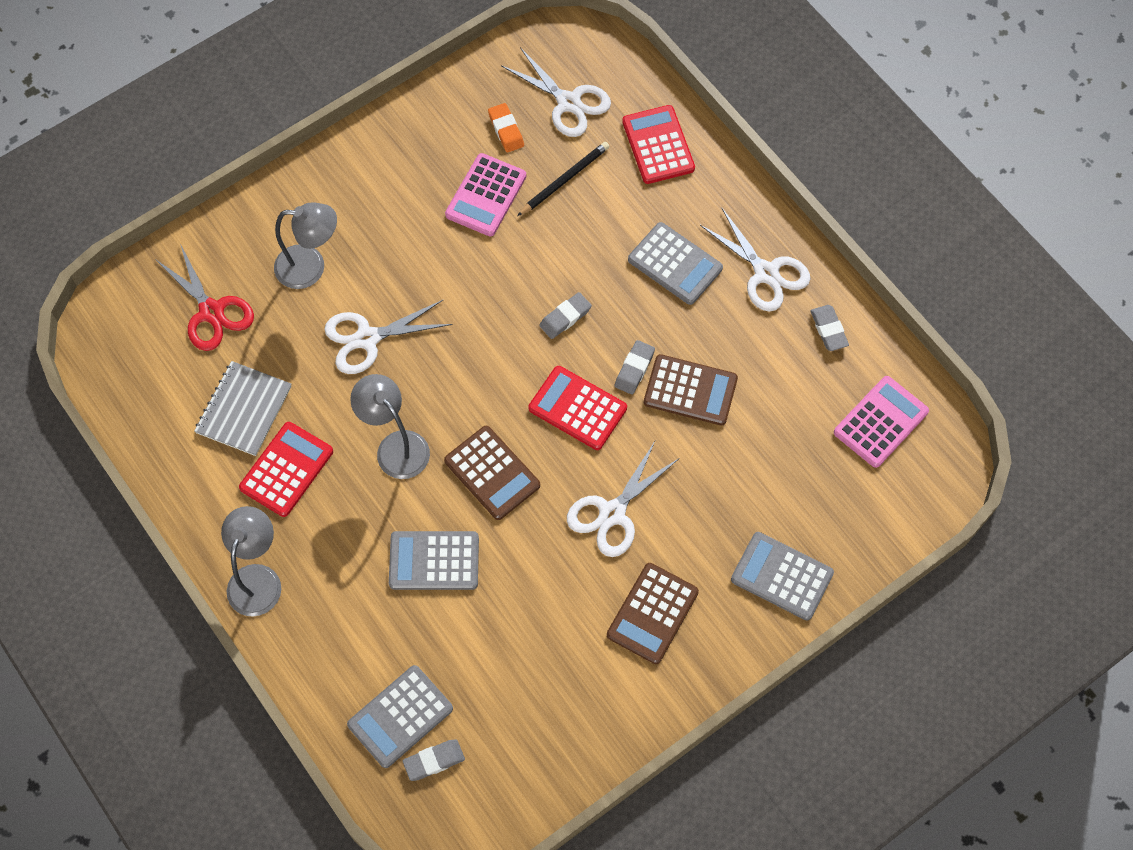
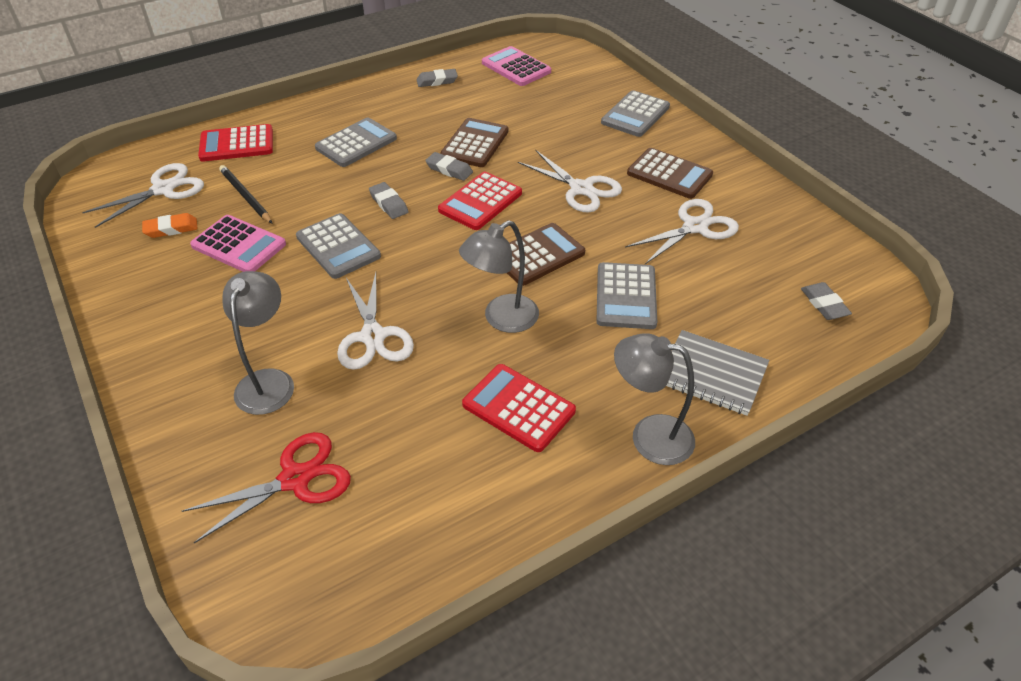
camera: 85 degrees left, 20 degrees down
grey notebook [194,361,292,456] -> grey notebook moved to [666,330,769,416]
grey calculator [347,665,453,768] -> grey calculator moved to [296,213,381,279]
white scissors [700,208,811,312] -> white scissors moved to [625,199,739,264]

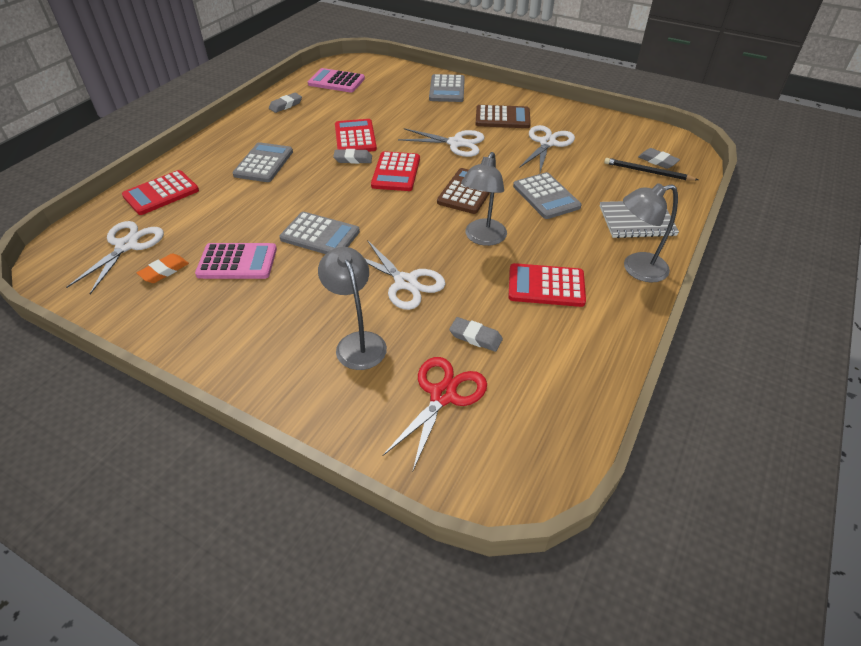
camera: 30 degrees left, 0 degrees up
black pencil [219,165,273,224] -> black pencil moved to [604,158,699,180]
grey eraser [369,182,409,219] -> grey eraser moved to [449,317,503,352]
brown calculator [440,118,508,167] -> red calculator [335,119,377,152]

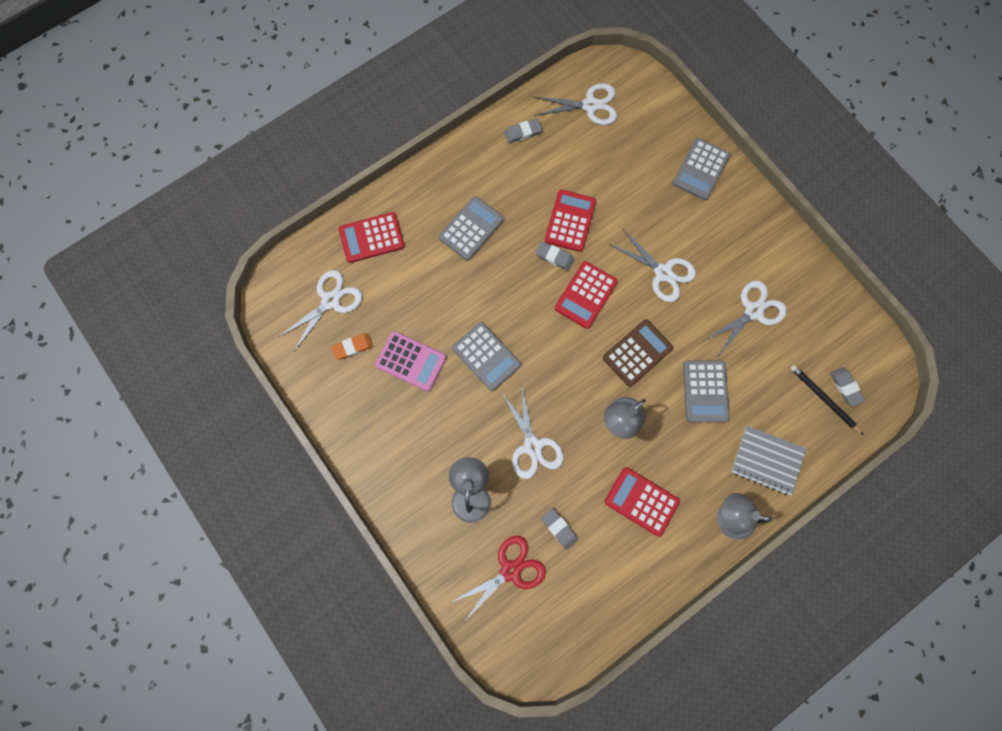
camera: 25 degrees right, 30 degrees up
pink calculator [308,68,365,92] -> white scissors [534,83,617,125]
brown calculator [476,105,531,128] -> none

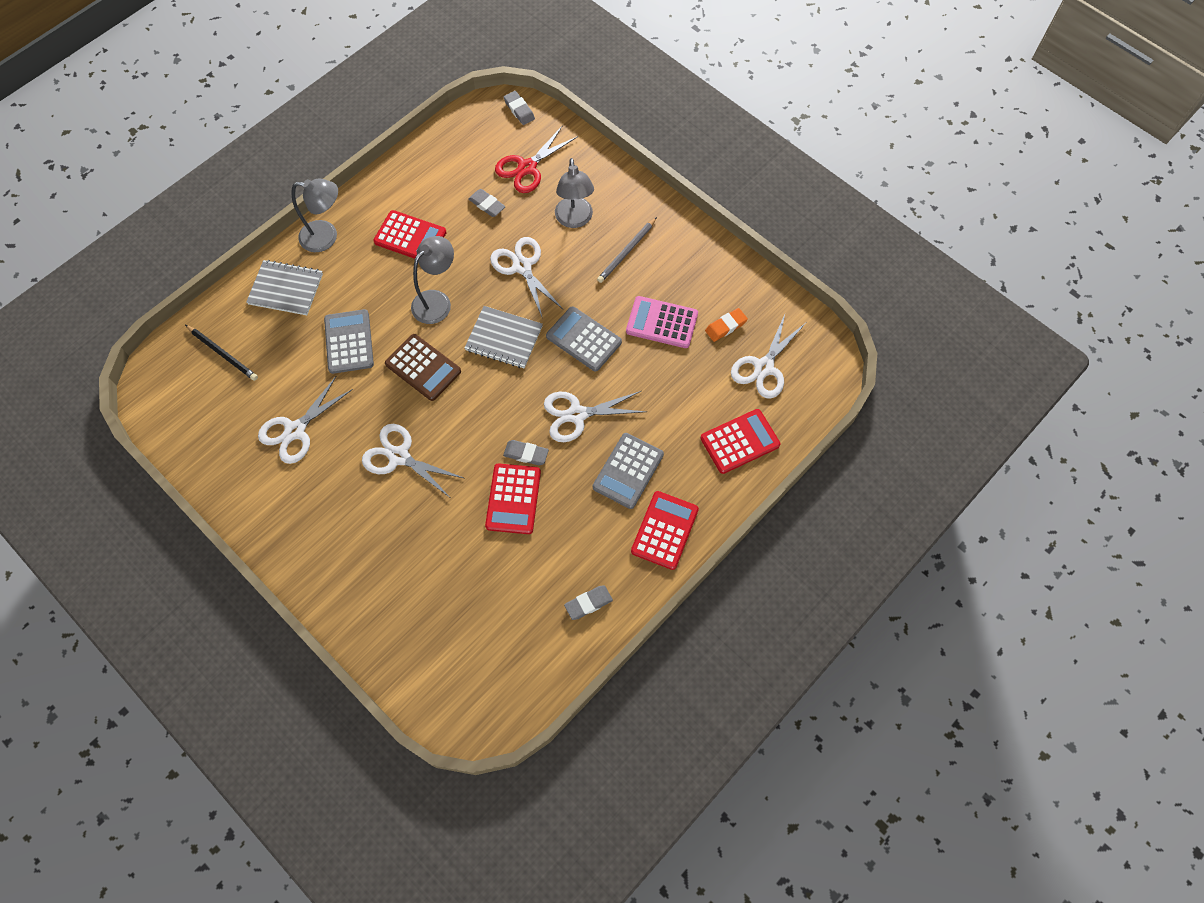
camera: 170 degrees right, 10 degrees down
white scissors [534,83,617,125] -> white scissors moved to [544,391,647,442]
red calculator [555,261,618,329] -> red calculator moved to [631,491,699,570]
brown calculator [603,319,673,387] -> brown calculator turned 90 degrees counterclockwise [385,334,461,401]
grey calculator [672,138,730,200] -> none
grey eraser [830,367,865,407] -> grey eraser moved to [504,91,535,125]
none -> grey notebook [465,306,543,368]
none -> grey pencil [597,217,657,283]

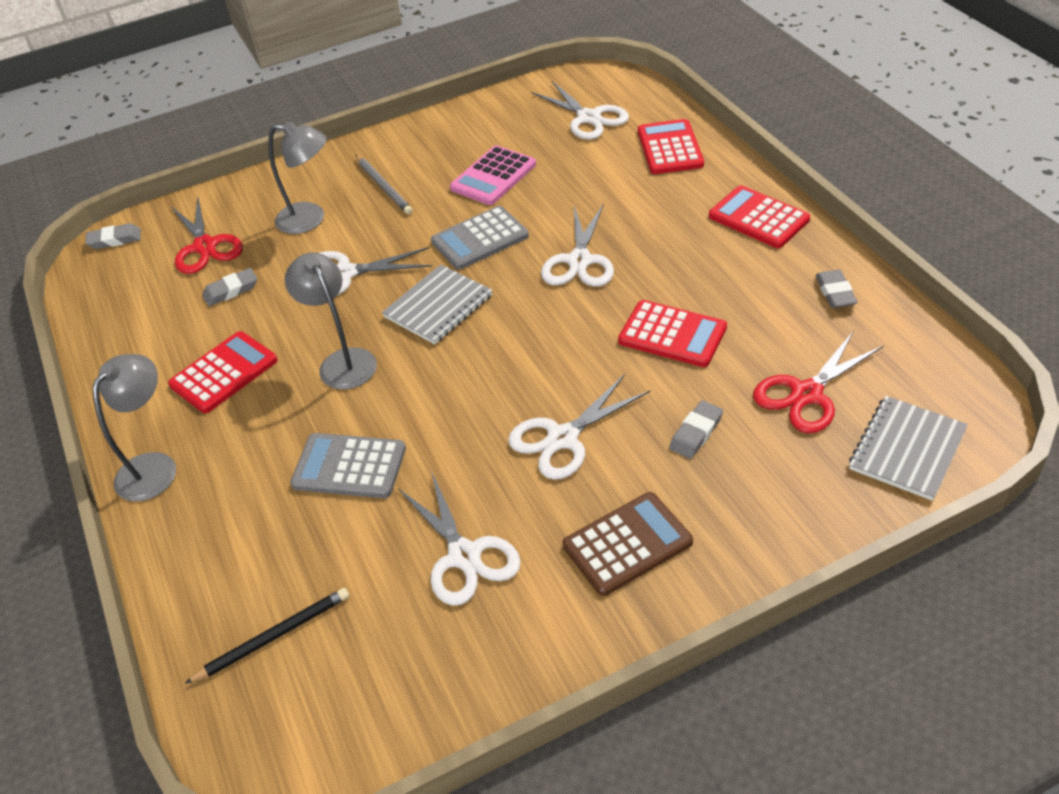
camera: 65 degrees left, 20 degrees down
grey notebook [246,260,323,315] -> grey notebook moved to [849,396,968,501]
brown calculator [385,334,461,401] -> brown calculator moved to [563,492,693,596]
grey eraser [503,440,549,465] -> grey eraser moved to [669,400,723,459]
grey calculator [593,433,664,509] -> none
orange eraser [705,308,748,342] -> none
none -> red scissors [753,331,884,433]

